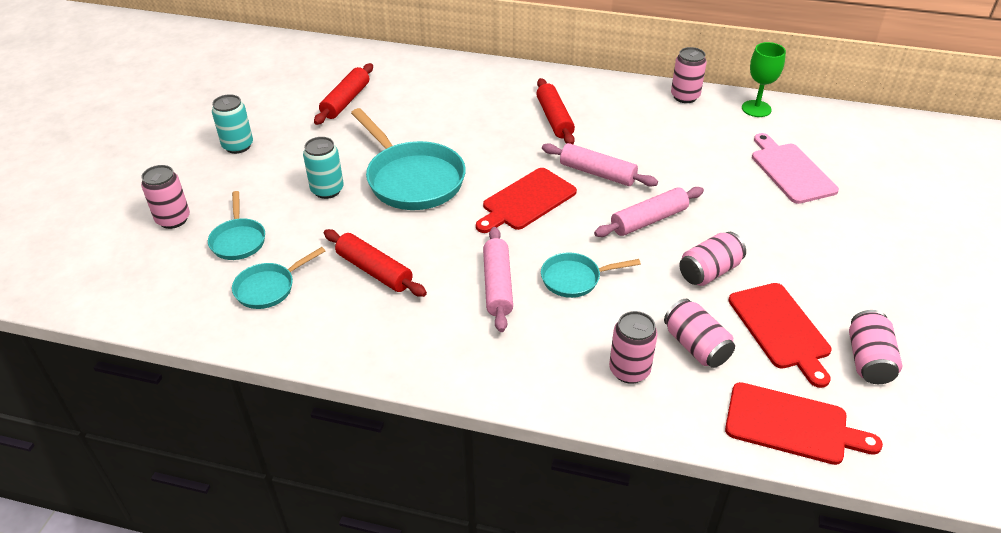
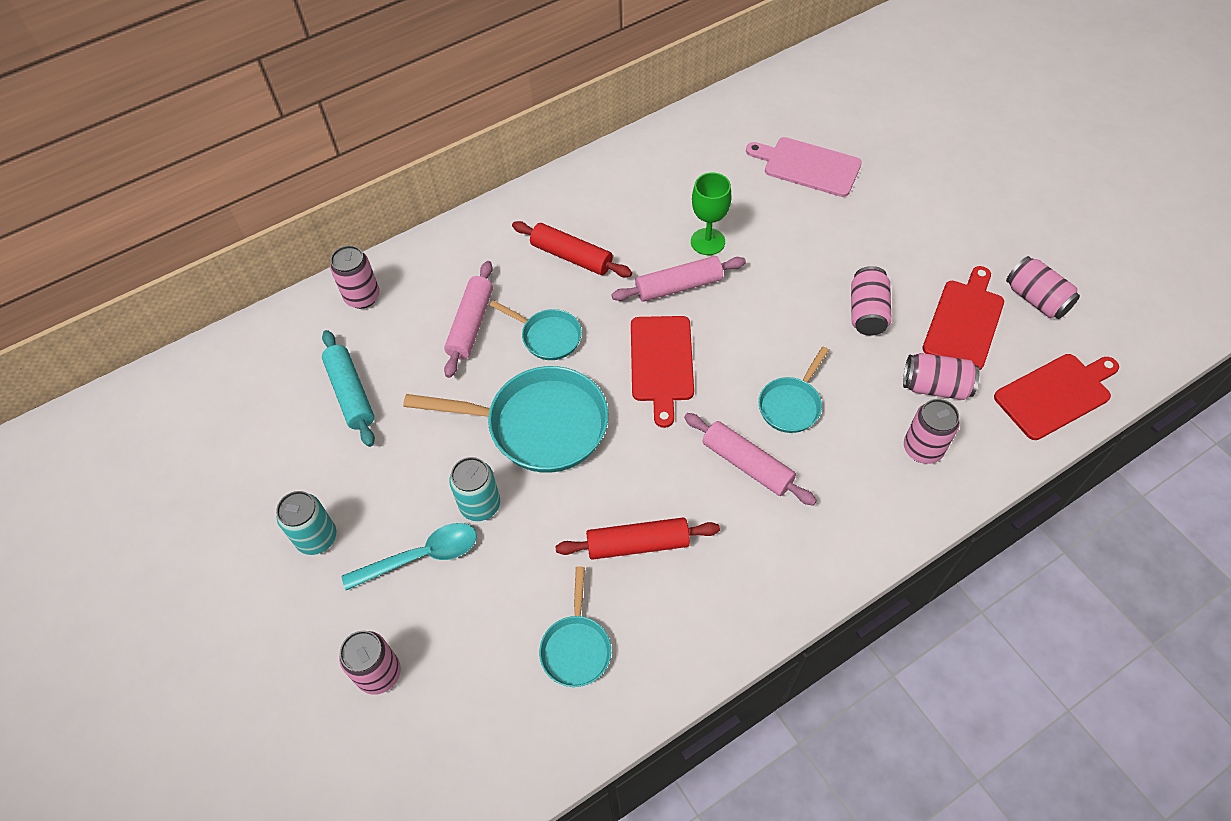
camera: 45 degrees left, 15 degrees up
turquoise pan [208,191,265,260] -> turquoise pan moved to [489,300,582,360]
red rolling pin [314,63,373,125] -> turquoise rolling pin [322,330,375,447]
pink rolling pin [594,187,704,237] -> pink rolling pin moved to [444,261,493,378]
pink can [671,47,707,103] -> pink can moved to [330,245,379,309]
red cutting board [728,283,831,388] -> red cutting board turned 90 degrees counterclockwise [922,266,1004,370]
green goblet [742,42,786,117] -> green goblet moved to [691,172,731,255]
none -> turquoise spoon [342,523,477,590]

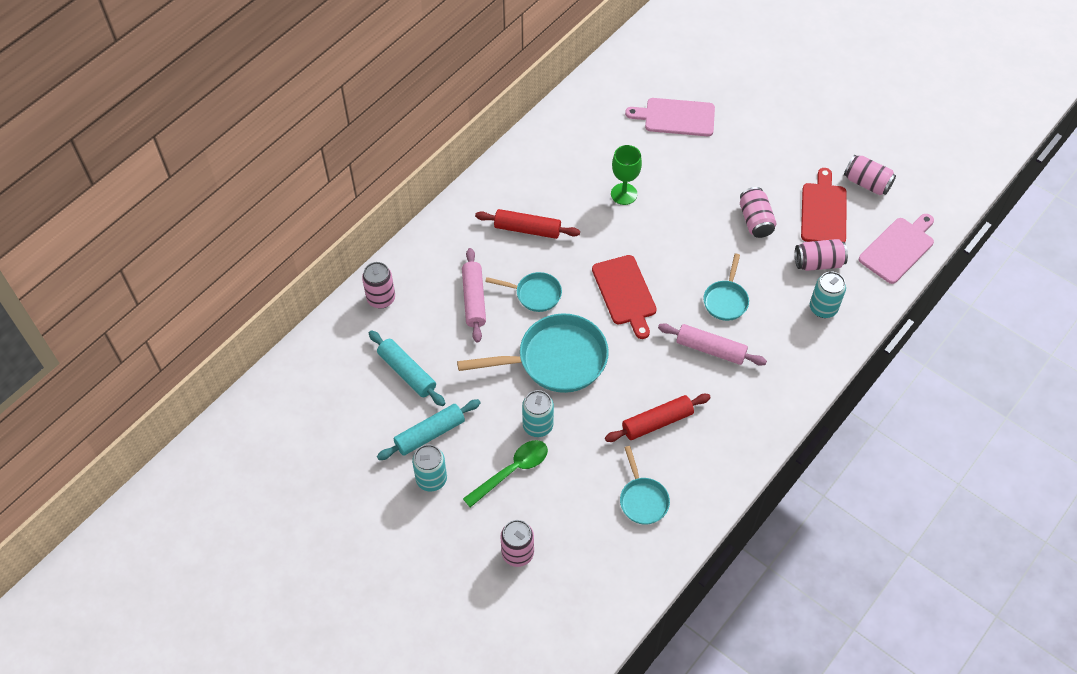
camera: 20 degrees left, 0 degrees up
turquoise spoon [342,523,477,590] -> green spoon [463,440,548,508]
pink rolling pin [612,256,746,302] -> none
pink can [904,399,960,464] -> turquoise can [810,271,846,318]
red cutting board [994,354,1119,440] -> pink cutting board [859,214,934,284]
none -> turquoise rolling pin [377,399,481,460]

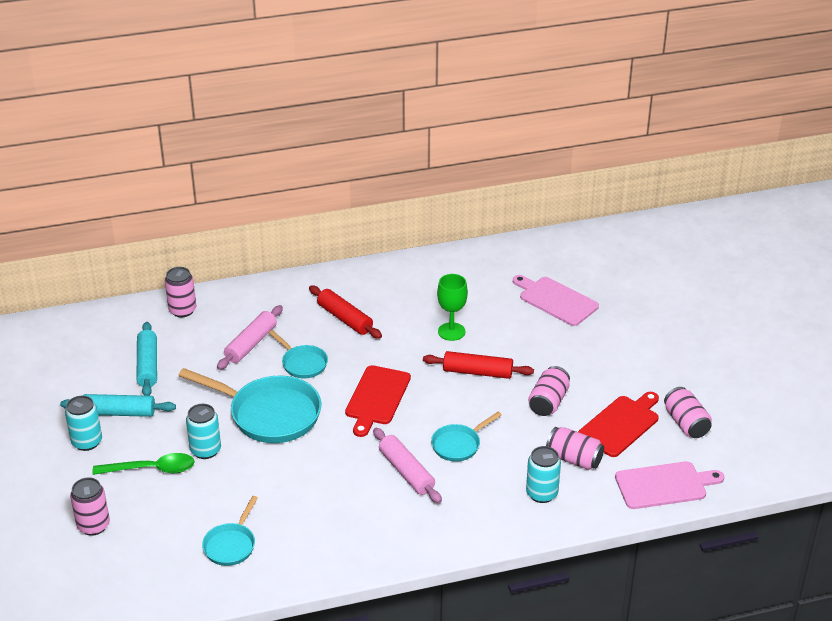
camera: 35 degrees right, 20 degrees down
red rolling pin [605,394,711,442] -> red rolling pin moved to [423,351,534,379]

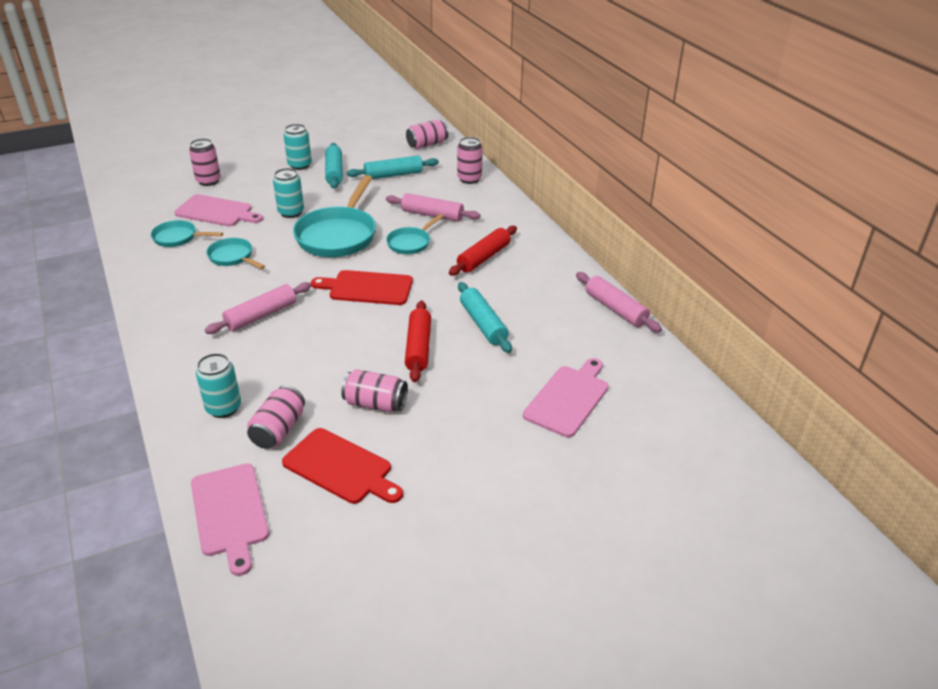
camera: 80 degrees right, 0 degrees up
green spoon [92,453,195,475] -> none
turquoise pan [431,412,502,462] -> turquoise pan moved to [206,238,265,269]
green goblet [437,274,468,341] -> turquoise rolling pin [458,282,512,353]
pink can [664,387,712,438] -> pink can moved to [406,120,449,149]
none -> pink cutting board [174,194,263,227]
none -> pink rolling pin [576,272,662,332]

